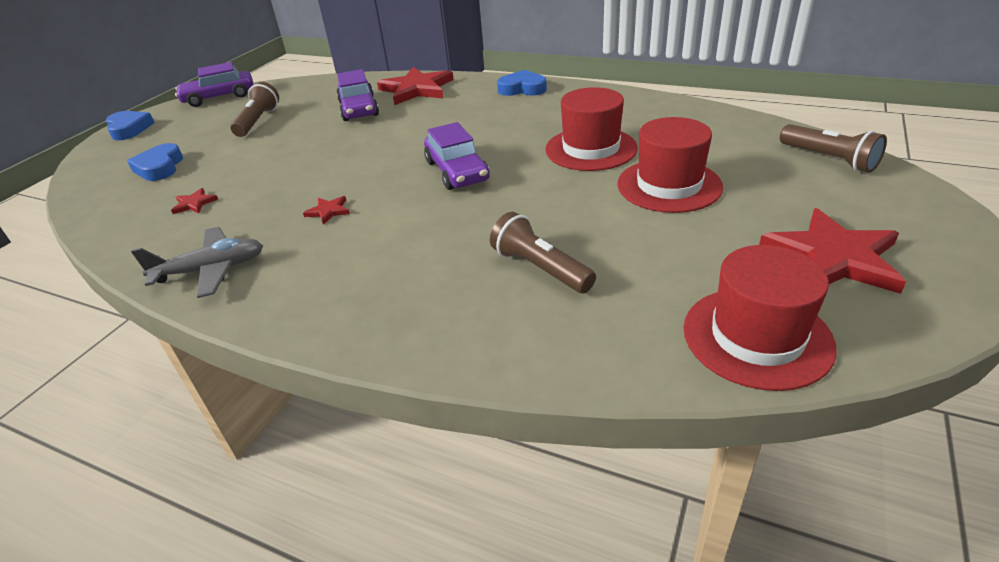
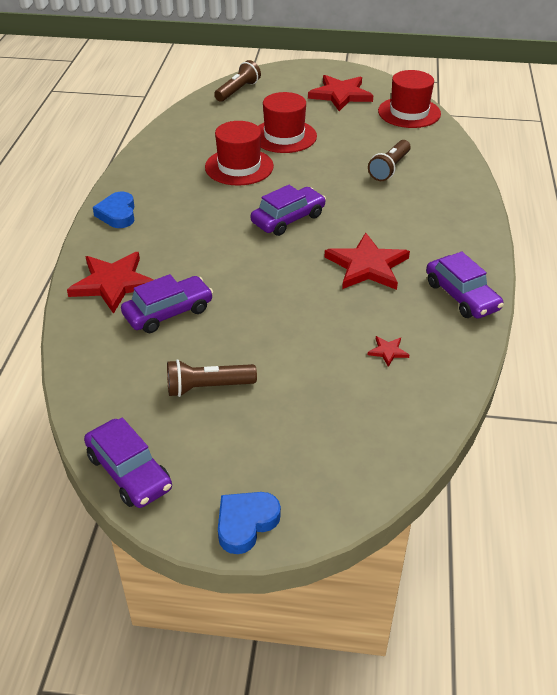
camera: 110 degrees left, 5 degrees up
blue heart [127,143,183,181] -> none
grey plane [131,227,263,298] -> purple car [426,252,504,319]
red star [303,196,350,225] -> red star [325,233,410,290], size x2.32

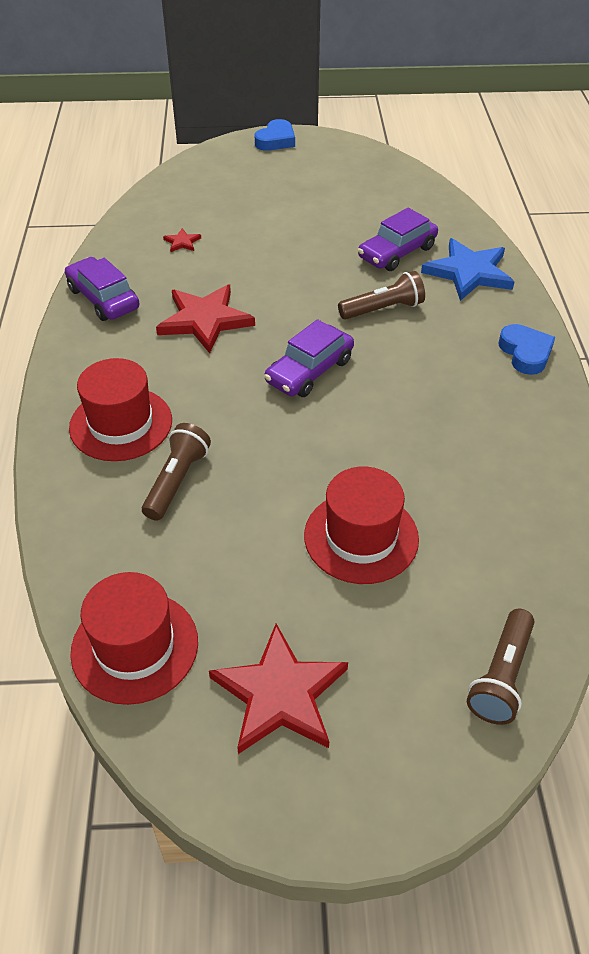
camera: 170 degrees right, 5 degrees up
red star [67,252,154,314] -> blue star [421,238,515,301]
purple car [84,418,172,508] -> none
brown flashlight [167,359,257,397] -> brown flashlight moved to [338,271,425,320]
red hat [205,121,274,186] -> red hat moved to [69,358,172,461]

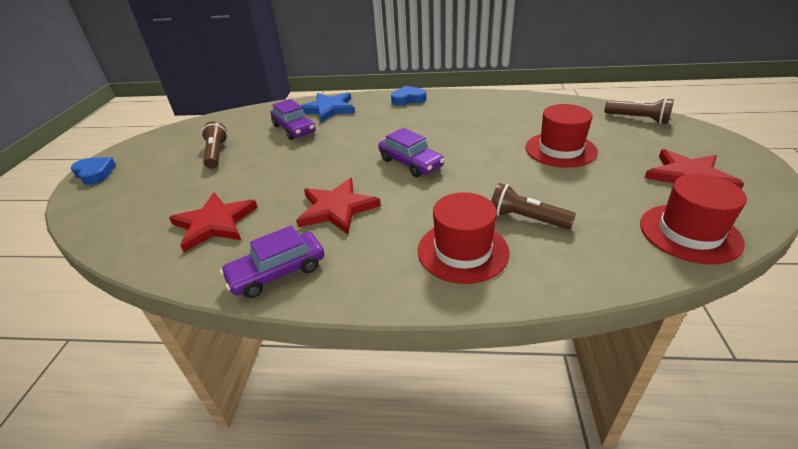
camera: 80 degrees left, 10 degrees down
red star [163,228,201,252] -> red star [169,193,257,252], size x2.32
brown flashlight [338,271,425,320] -> brown flashlight moved to [201,121,228,169]

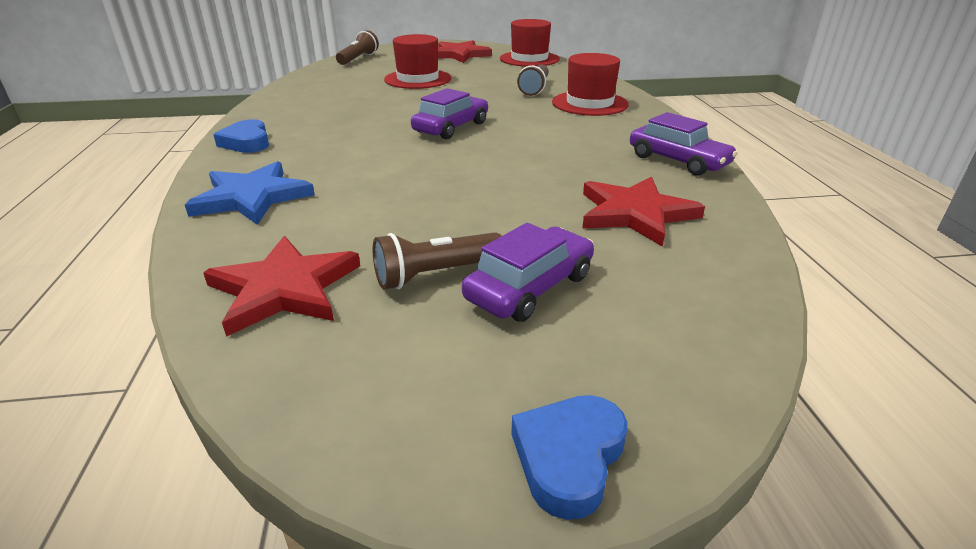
camera: 105 degrees left, 5 degrees down
purple car [270,99,316,140] -> purple car moved to [462,223,594,322]
red star [296,178,381,234] -> red star moved to [203,236,360,337]

